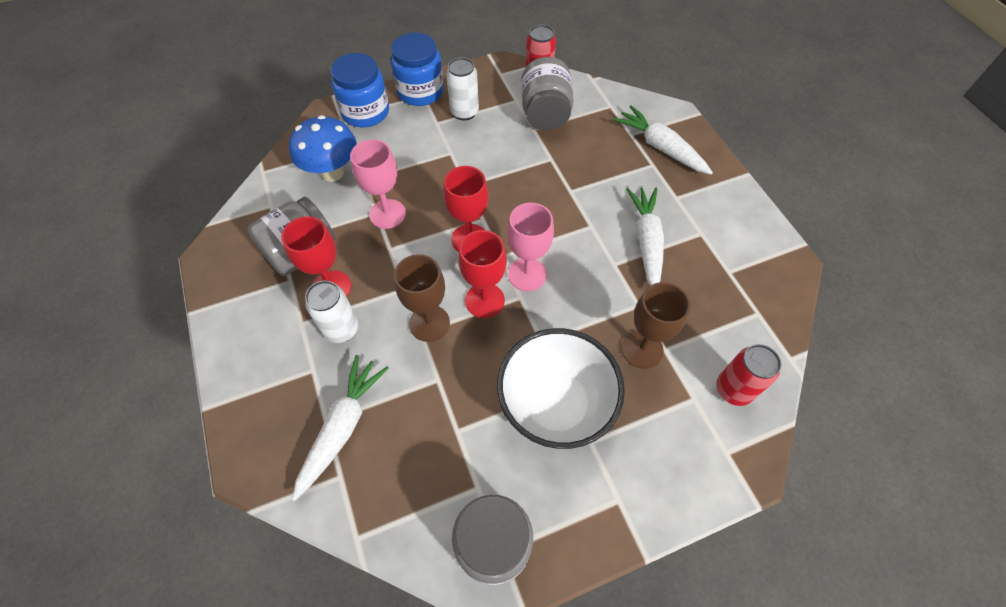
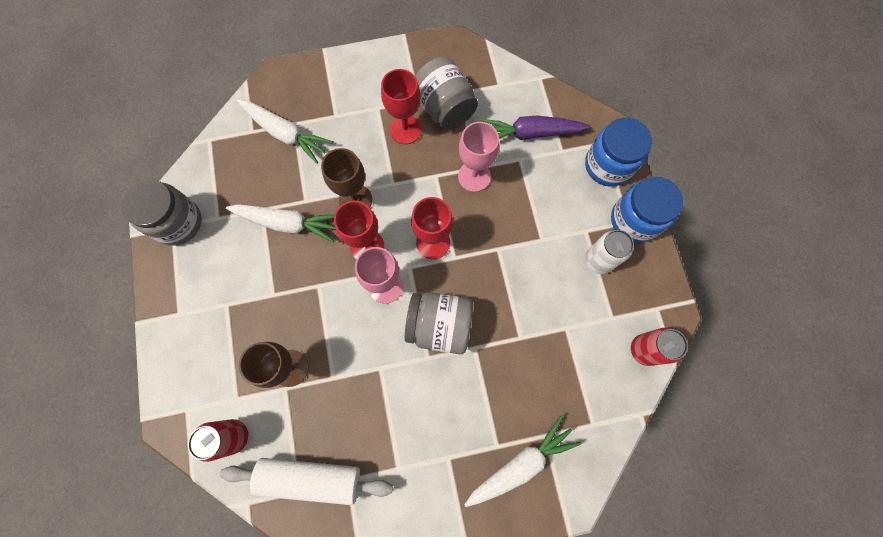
camera: 100 degrees right, 15 degrees up
blue mushroom [289,115,357,182] -> purple carrot [480,116,591,140]
white can [305,280,358,343] -> none
white bowl [497,328,625,449] -> none
grey jar [521,57,573,130] -> grey jar moved to [405,292,473,354]
white carrot [626,188,664,286] -> white carrot moved to [226,204,335,242]
none -> white rolling pin [220,458,393,505]

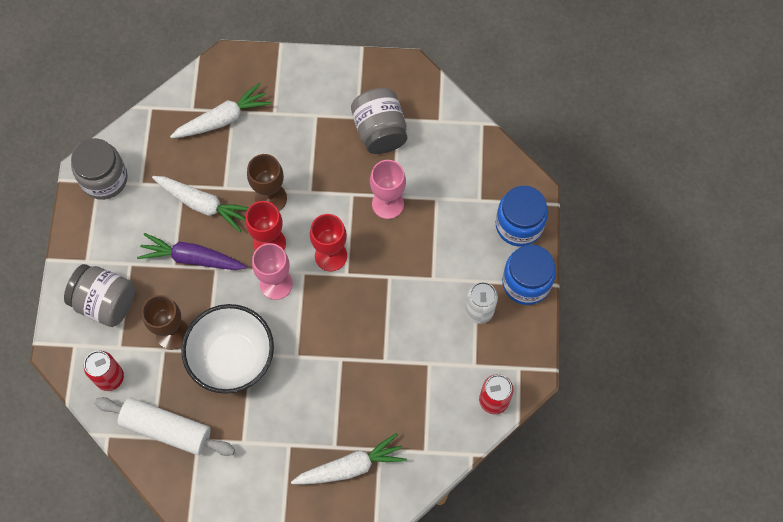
camera: 15 degrees right, 5 degrees down
white carrot [237,99,333,164] -> white carrot turned 75 degrees counterclockwise [170,83,272,138]
red goblet [381,69,422,144] -> none
grey jar [405,292,473,354] -> grey jar moved to [64,264,135,327]
purple carrot [480,116,591,140] -> purple carrot moved to [137,233,247,270]
none -> white bowl [181,304,274,394]

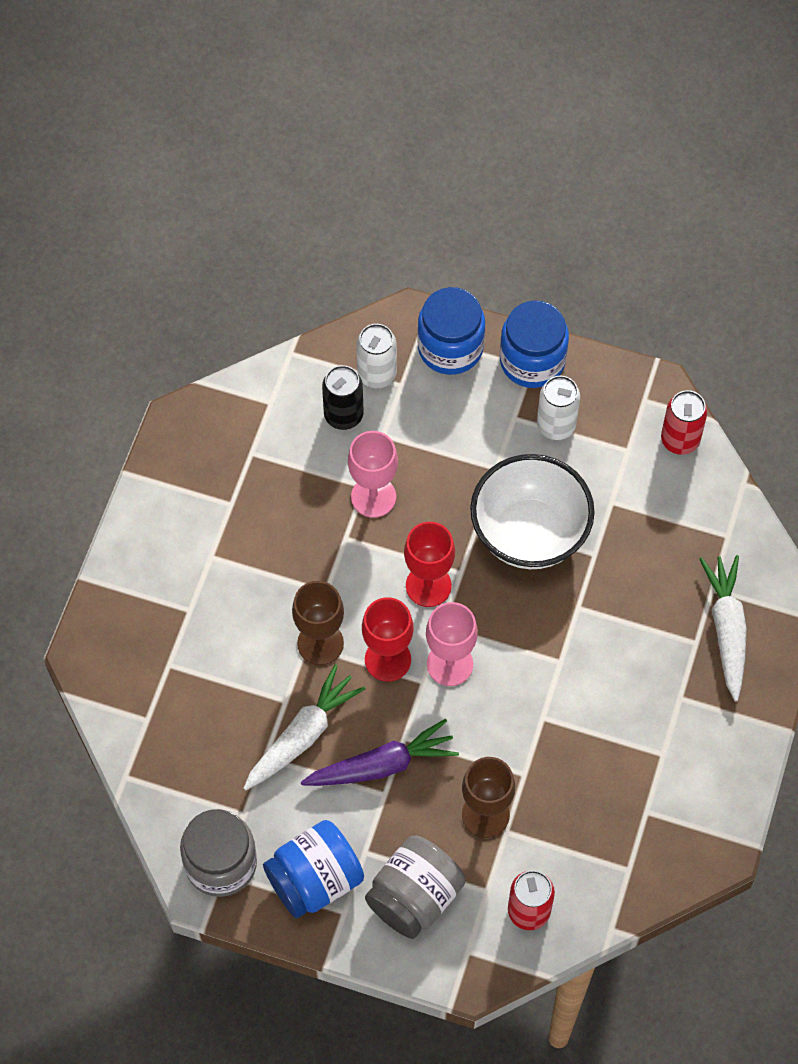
camera: 75 degrees left, 5 degrees down
white rolling pin [94,397,235,456] -> none
purple carrot [137,233,247,270] -> purple carrot turned 135 degrees counterclockwise [301,719,459,786]
white carrot [170,83,272,138] -> none
white bowl [181,304,274,394] -> white bowl moved to [470,454,595,569]
grey jar [351,88,407,154] -> none
none -> blue jar [263,820,364,918]
none -> black can [322,365,363,430]
none -> white can [356,324,397,388]

